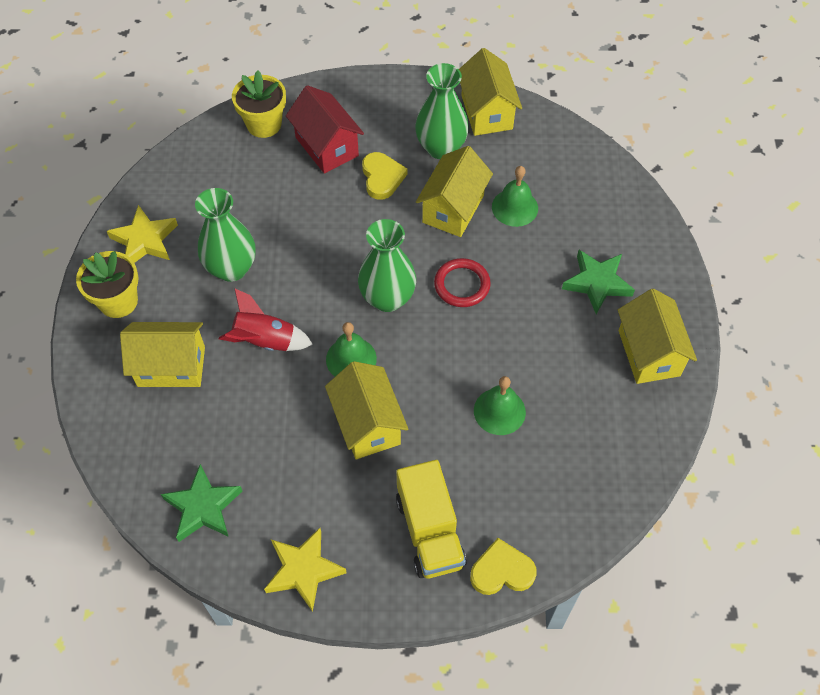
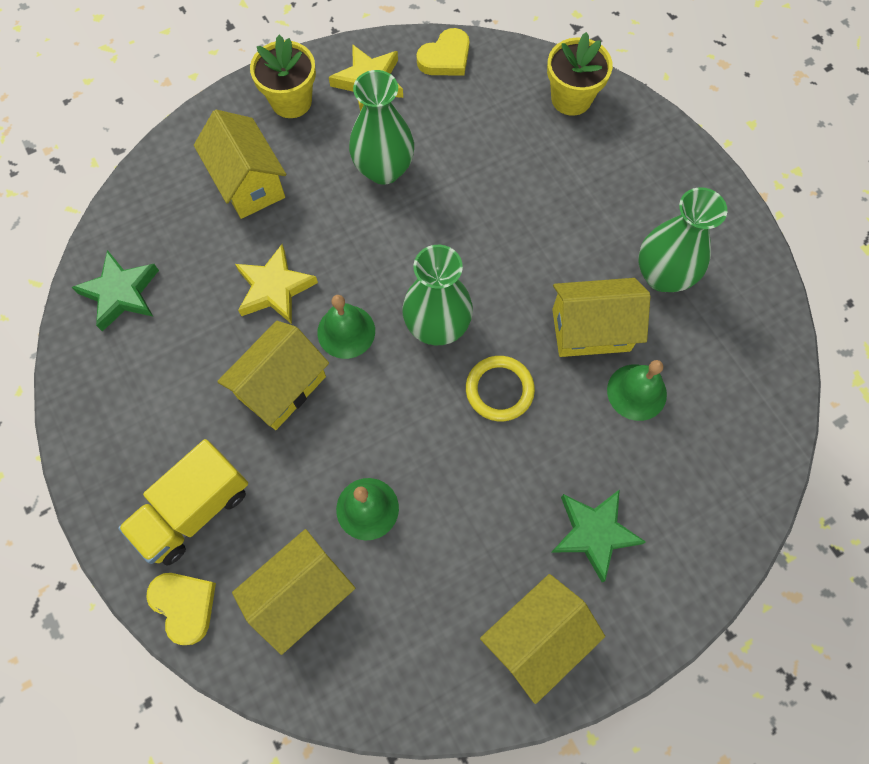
camera: 60 degrees right, 10 degrees up
red rocket [219,289,313,351] -> none
yellow star [264,528,347,612] -> yellow star moved to [235,244,318,324]
red house [286,85,364,174] -> none
yellow heart [362,152,407,200] -> yellow heart moved to [417,28,470,76]
red ring [434,258,491,307] -> yellow ring [466,356,535,421]
yellow house [459,48,522,136] -> yellow house moved to [232,529,355,655]

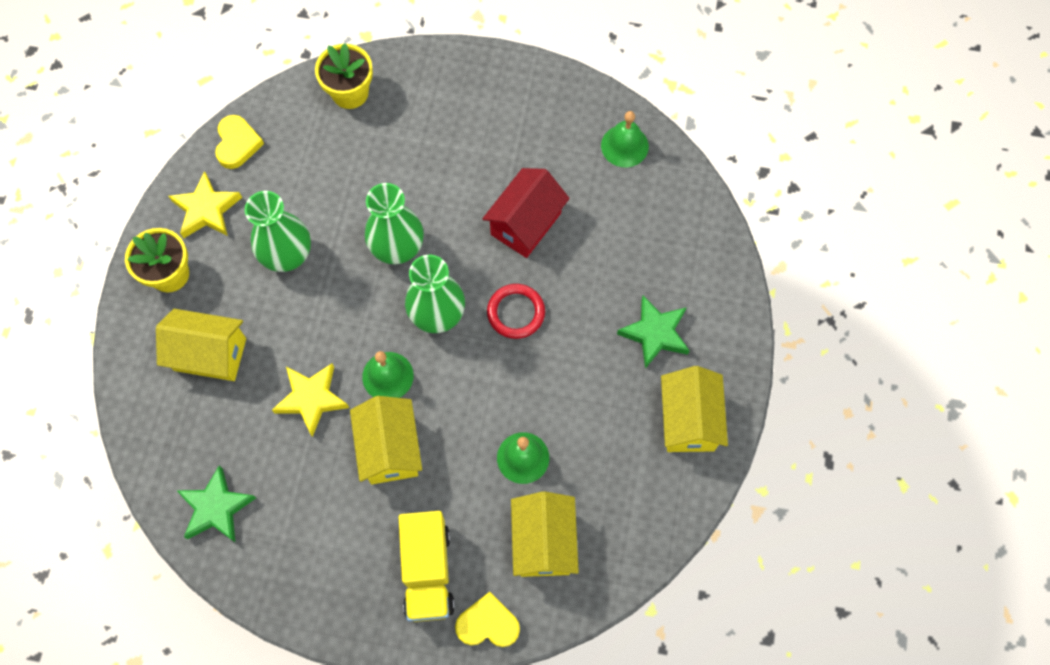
camera: 50 degrees left, 0 degrees up
yellow ring [466,356,535,421] -> red ring [487,284,545,339]
yellow house [552,278,650,357] -> red house [482,168,570,258]
green bell [607,360,667,421] -> green bell moved to [601,111,649,167]
green vase [638,187,727,292] -> green vase moved to [365,183,424,264]

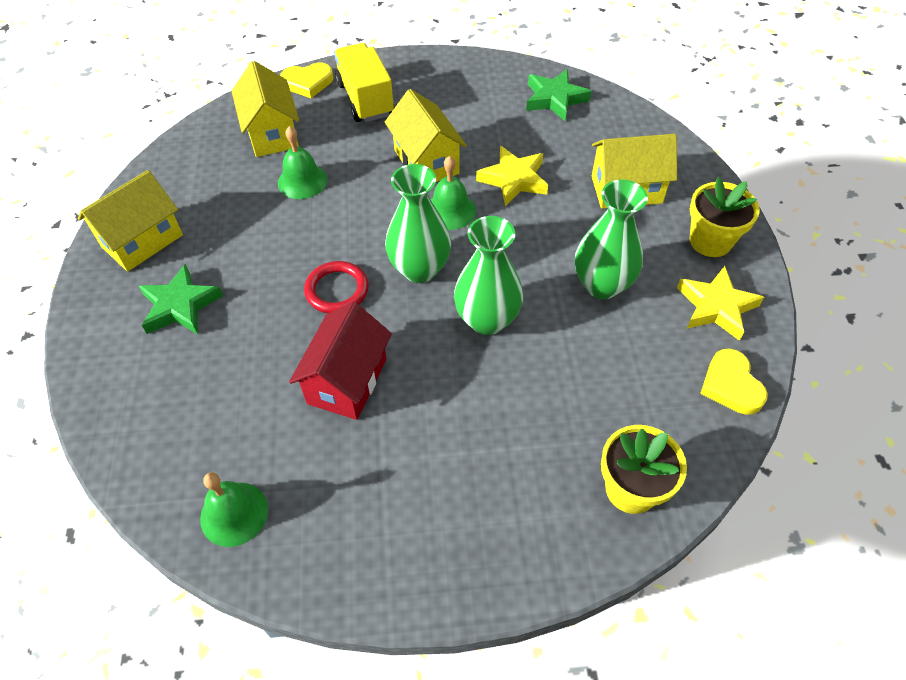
camera: 165 degrees right, 15 degrees down
yellow house [661,366,728,452] -> yellow house turned 60 degrees clockwise [78,170,183,272]

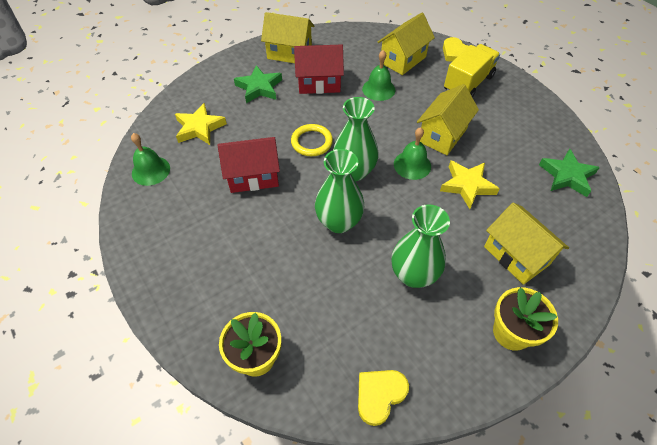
camera: 60 degrees right, 0 degrees up
red ring [304,261,369,313] -> yellow ring [291,124,333,156]
yellow star [677,266,764,341] -> yellow star moved to [175,103,227,145]
none -> red house [294,44,344,94]

